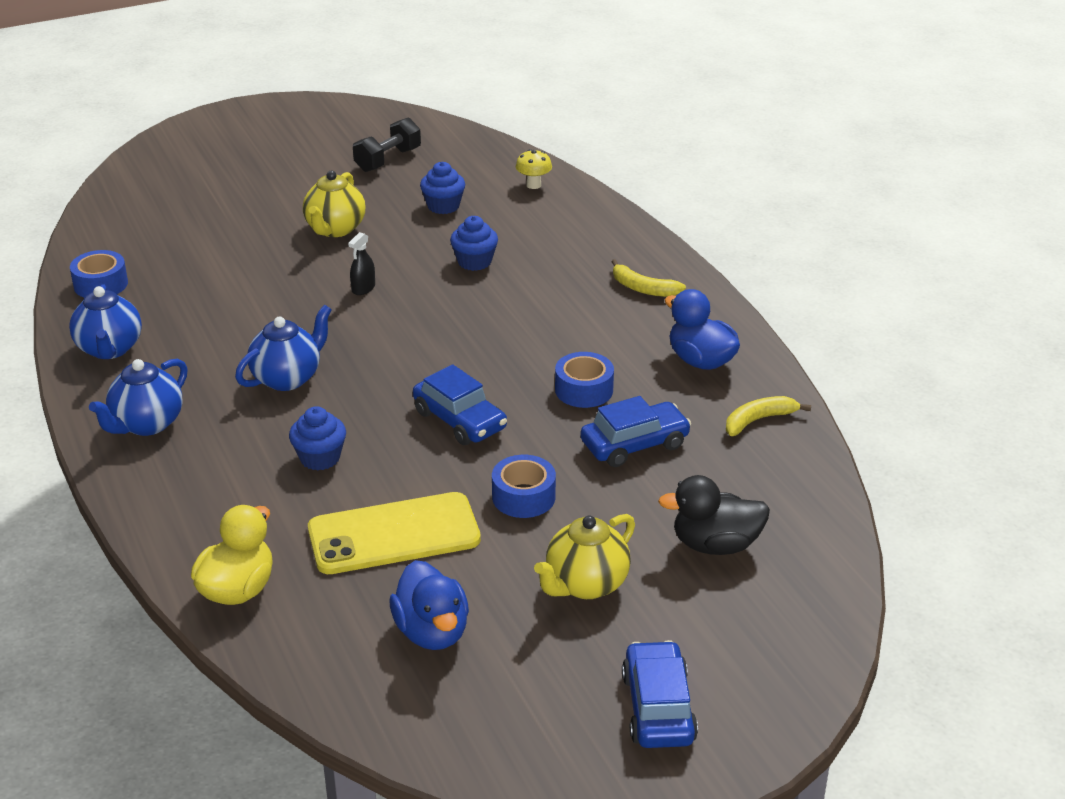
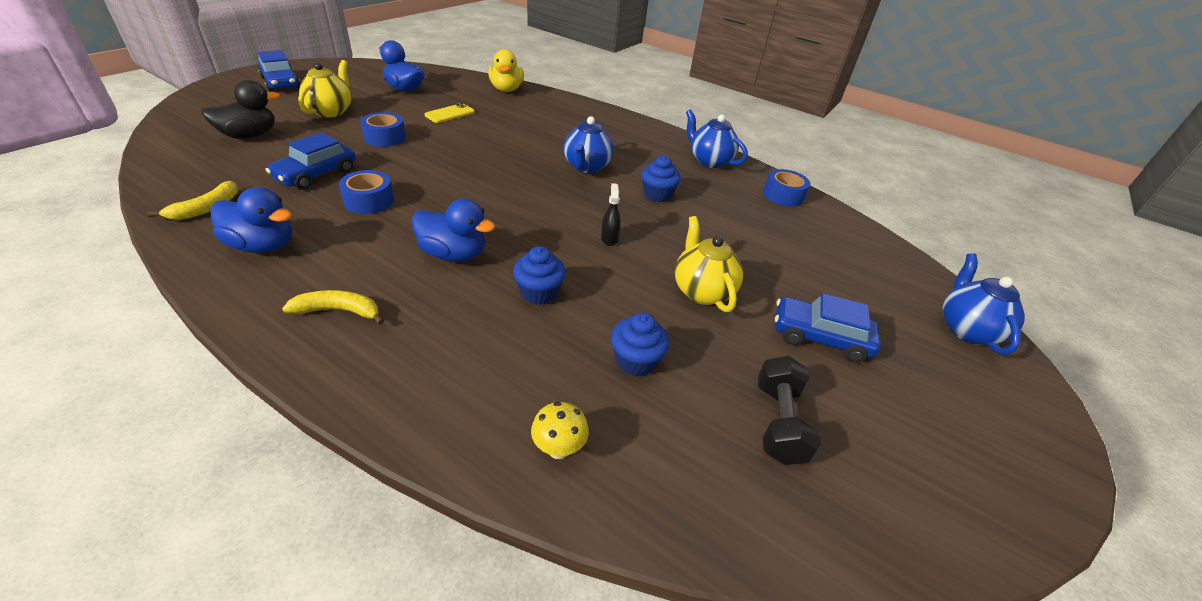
camera: 145 degrees right, 5 degrees up
blue teapot [89,359,188,436] -> blue teapot moved to [942,253,1025,355]
blue cupcake [289,406,346,470] -> blue cupcake moved to [641,156,681,203]
yellow phone [308,492,481,574] -> yellow phone [424,103,475,123], size x0.52
blue car [413,364,507,445] -> blue car moved to [775,293,881,362]
none -> blue duck [412,198,495,262]

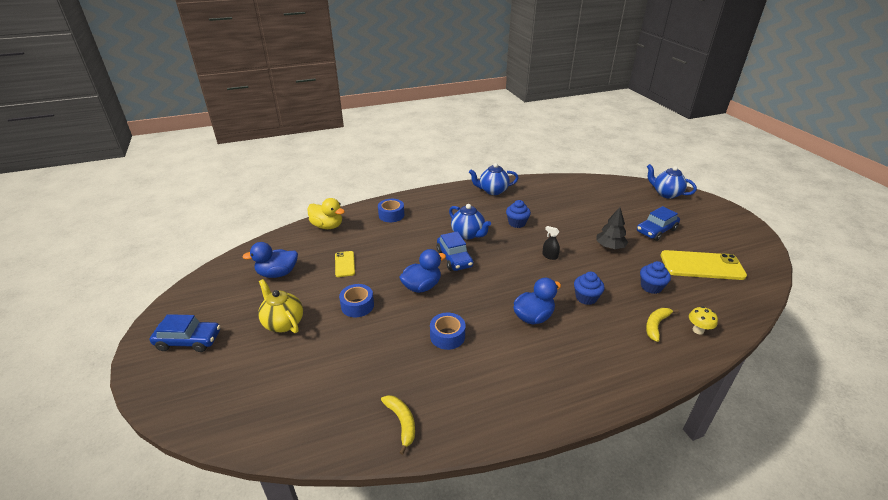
camera: 50 degrees left, 5 degrees down
black duck [201,80,280,139] -> none
blue duck [211,187,292,253] -> blue duck moved to [399,249,446,293]
blue car [266,132,356,190] -> blue car moved to [437,231,473,271]
yellow banana [282,290,384,325] -> yellow banana moved to [646,308,679,342]
yellow teapot [675,216,743,312] -> black tree [596,207,628,249]
black dumbbell [758,356,821,465] -> yellow phone [661,250,747,280]
blue tape [763,169,810,207] -> blue tape moved to [378,199,404,222]

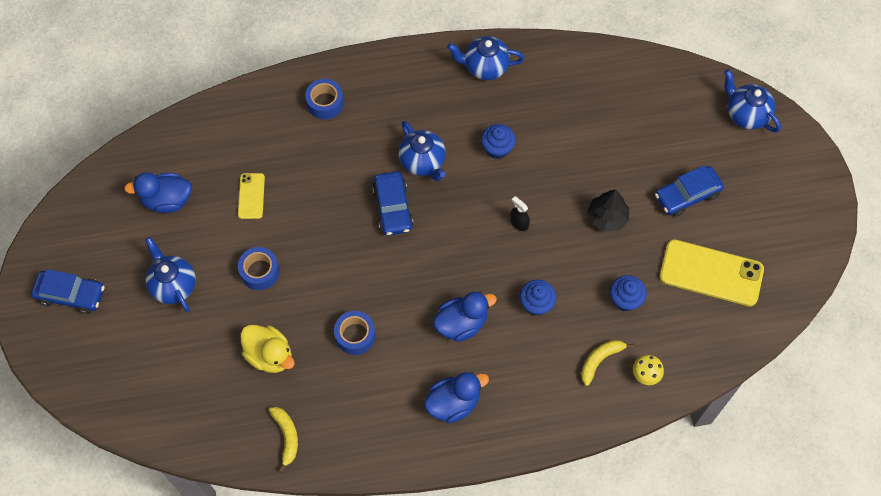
camera: 10 degrees right, 30 degrees up
yellow teapot [258,279,303,333] -> blue teapot [145,237,196,312]
yellow duck [307,198,345,229] -> yellow duck moved to [240,325,295,373]
blue duck [399,249,446,293] -> blue duck moved to [424,372,489,423]

